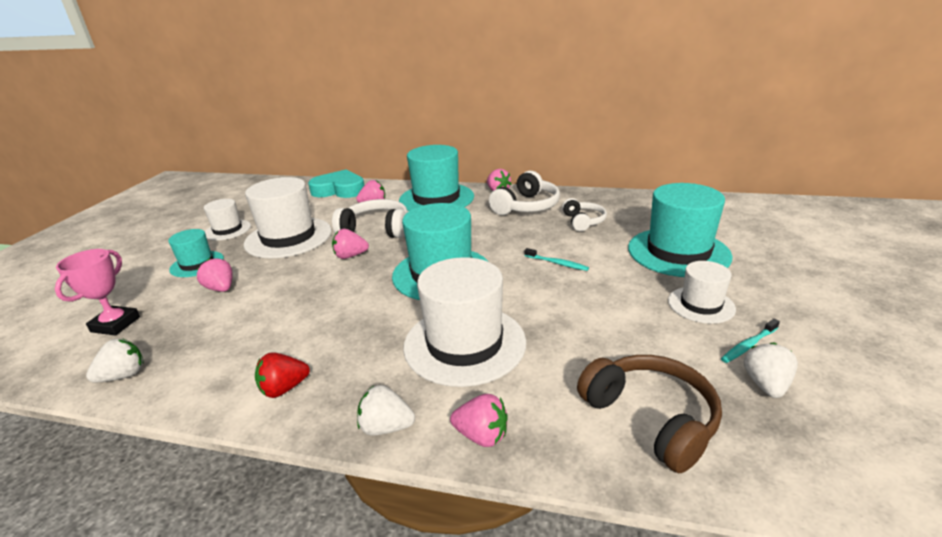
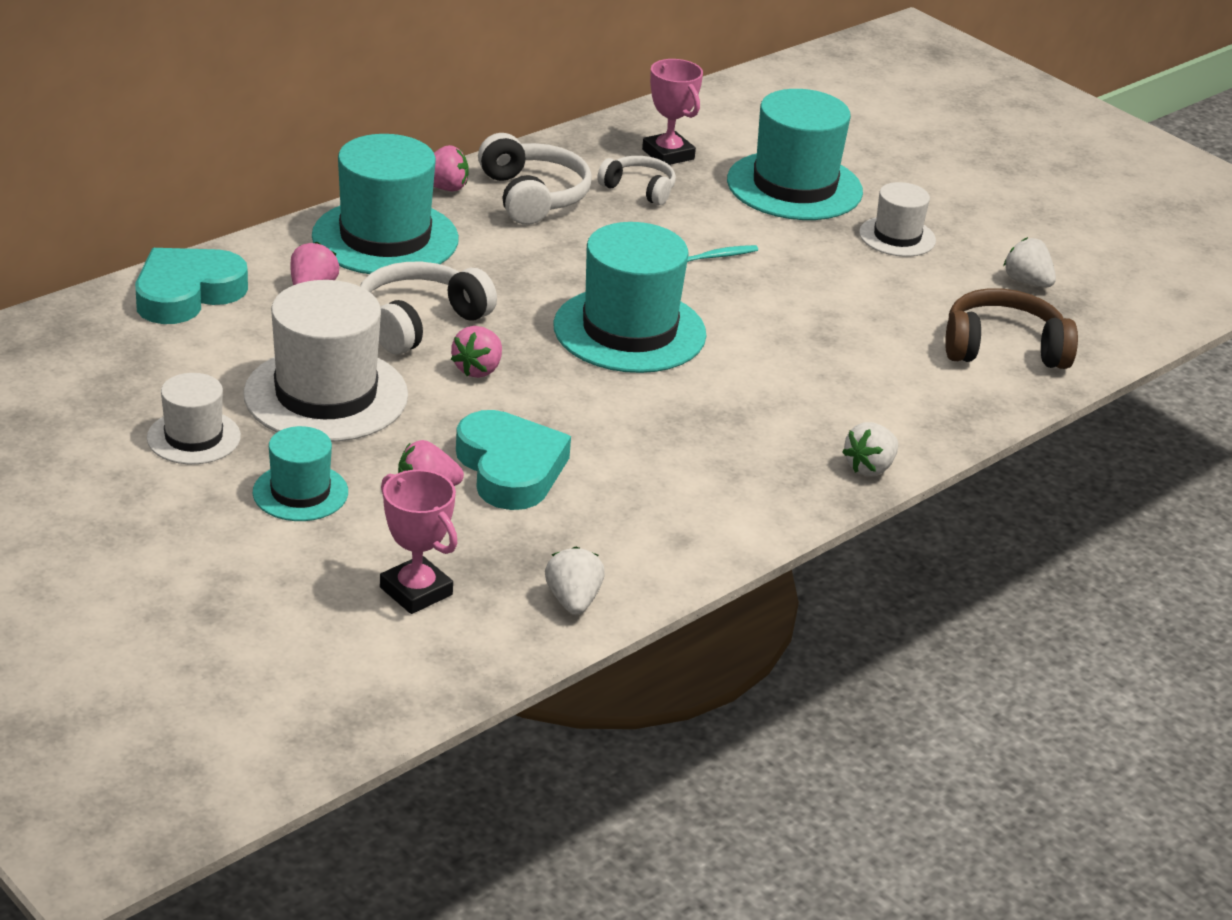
camera: 60 degrees left, 5 degrees up
red strawberry [255,352,310,398] -> none
white hat [403,257,526,387] -> none
pink strawberry [450,394,508,447] -> none
turquoise toothbrush [721,319,780,363] -> none
none -> turquoise heart [456,410,571,510]
none -> pink trophy [642,59,703,165]

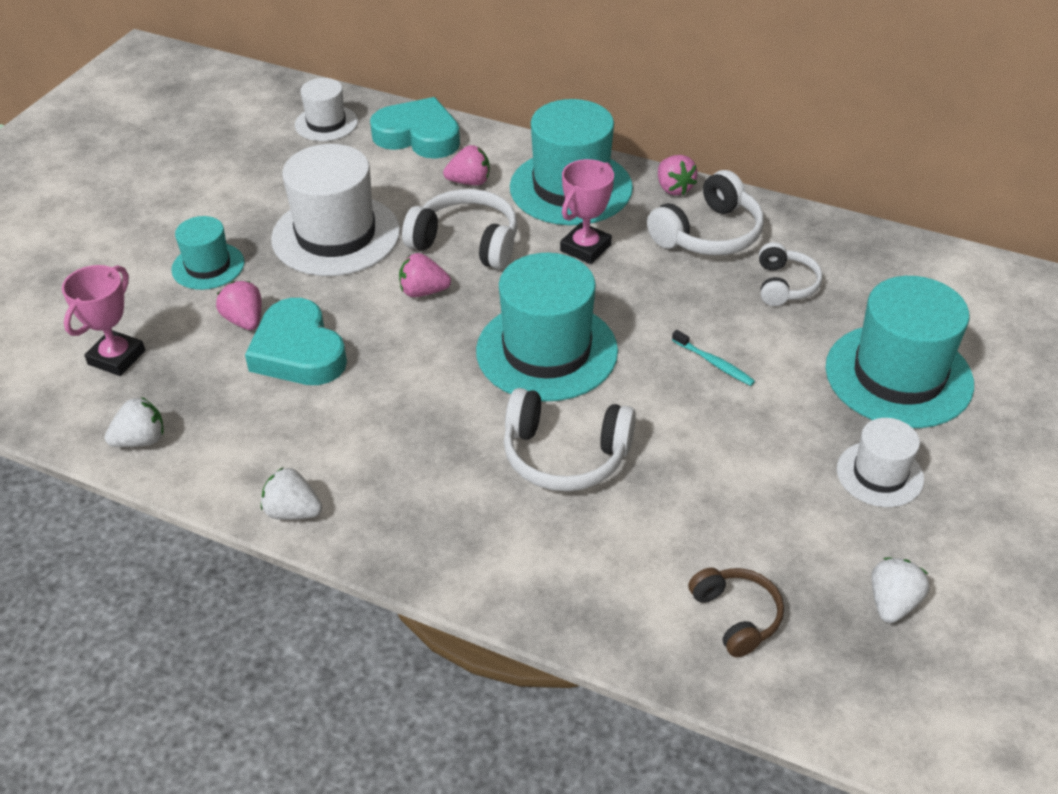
camera: 70 degrees right, 10 degrees up
white hat [147,373,241,464] -> white hat moved to [295,78,358,141]
turquoise heart [456,410,571,510] -> turquoise heart turned 105 degrees clockwise [245,298,347,385]
pink trophy [642,59,703,165] -> pink trophy moved to [560,159,614,264]
white strawberry [842,422,898,476] -> white strawberry moved to [261,467,322,520]
brown headphones [945,288,1078,369] -> brown headphones [688,567,784,657], size x0.63
none -> white headphones [504,388,636,492]

